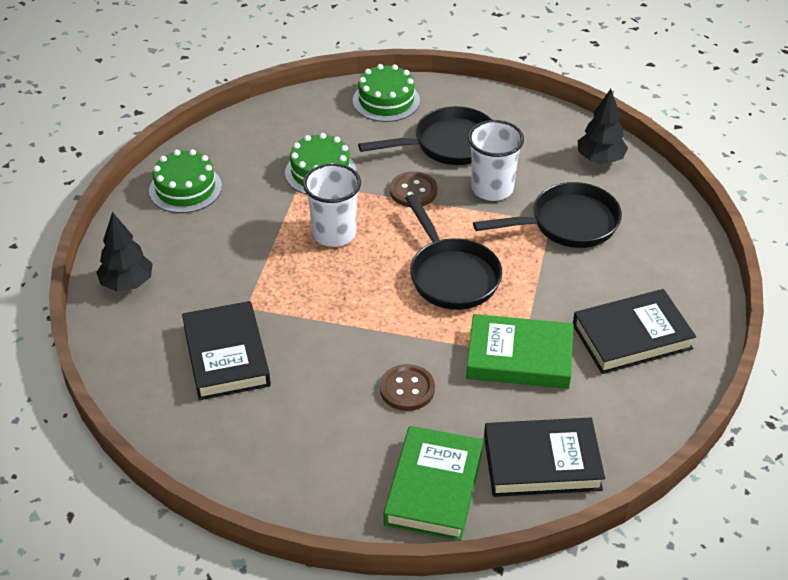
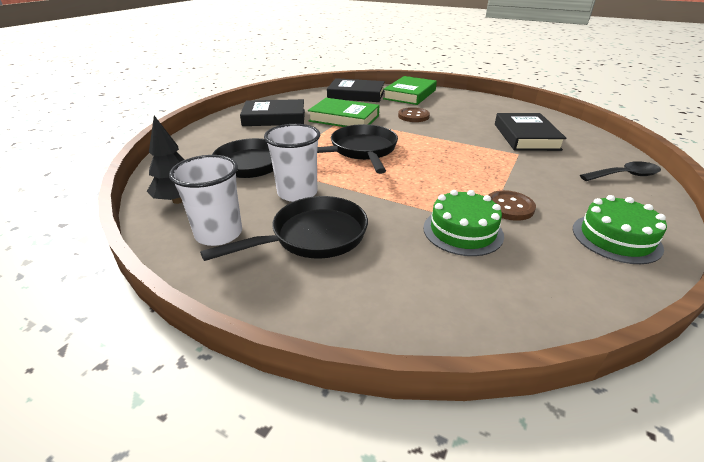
camera: 165 degrees left, 10 degrees down
black tree [96,212,153,291] -> black spoon [580,161,661,181]
white cup [303,163,361,247] -> white cup moved to [169,155,242,246]
green cake [353,64,420,122] -> none
black pan [358,106,492,165] -> black pan turned 150 degrees clockwise [200,196,368,261]
brown button [390,171,437,207] -> brown button moved to [488,190,536,221]

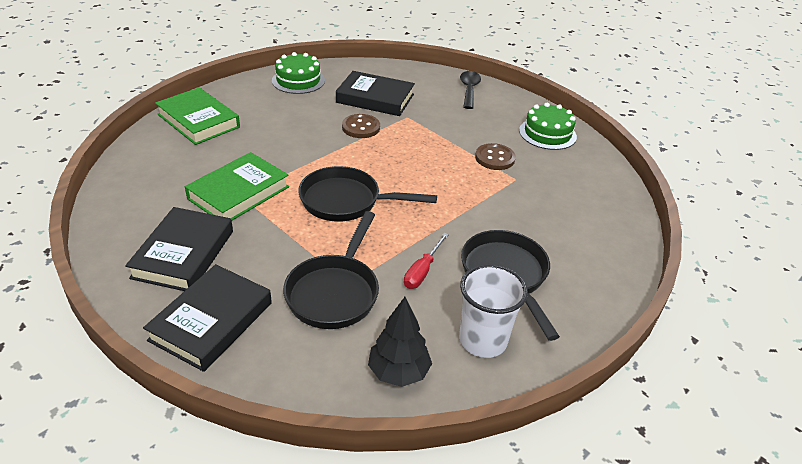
camera: 75 degrees left, 5 degrees up
white cup [264,124,320,202] -> red screwdriver [404,233,449,289]
black book [327,78,385,102] -> black book moved to [143,264,272,372]
brown button [398,107,430,122] -> brown button moved to [342,114,380,138]
green cake [423,190,504,256] -> green cake moved to [272,52,325,94]

